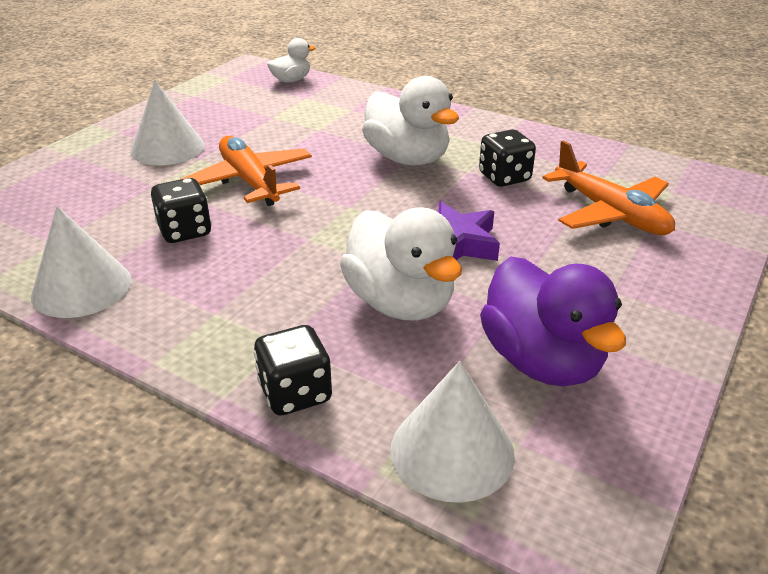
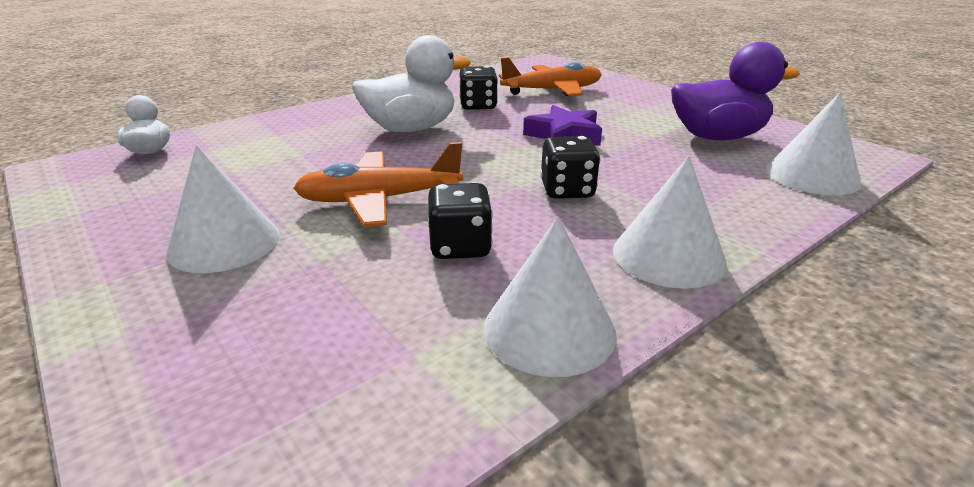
camera: 70 degrees left, 5 degrees down
black dice [254,325,332,415] -> black dice moved to [540,136,601,199]
white duck [340,207,462,321] -> none
none -> white cone [613,156,727,289]

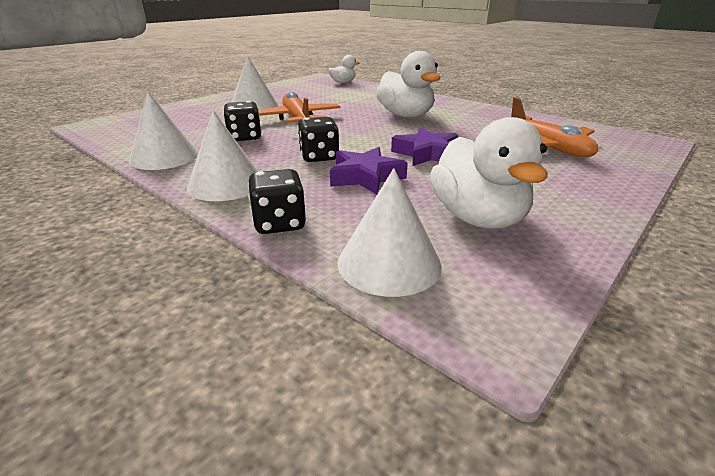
camera: 80 degrees right, 0 degrees up
black dice [459,66,498,110] -> black dice moved to [248,169,306,234]
purple duck [671,42,800,140] -> white duck [430,117,548,228]
none -> purple star [330,147,408,194]

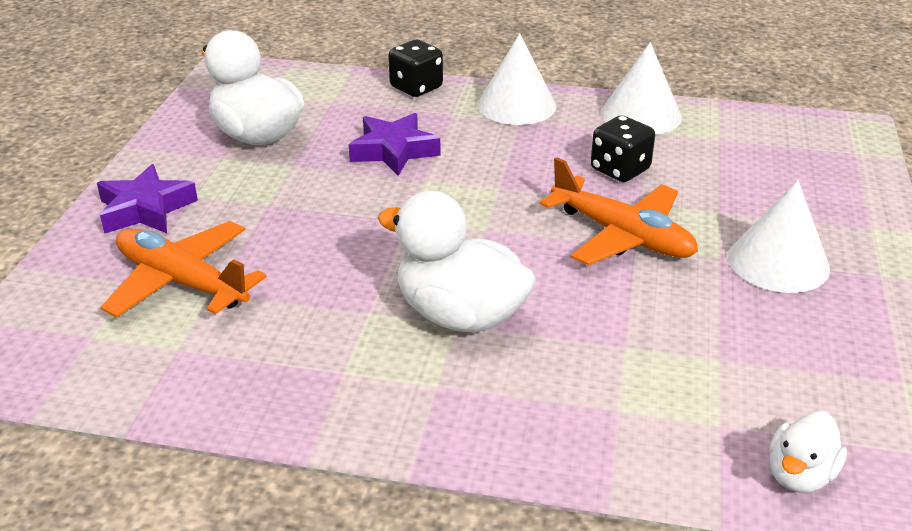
camera: 150 degrees right, 5 degrees up
black dice [297,117,339,162] -> none
white cone [338,168,442,297] -> none
purple star [391,127,458,166] -> purple star moved to [97,164,198,234]

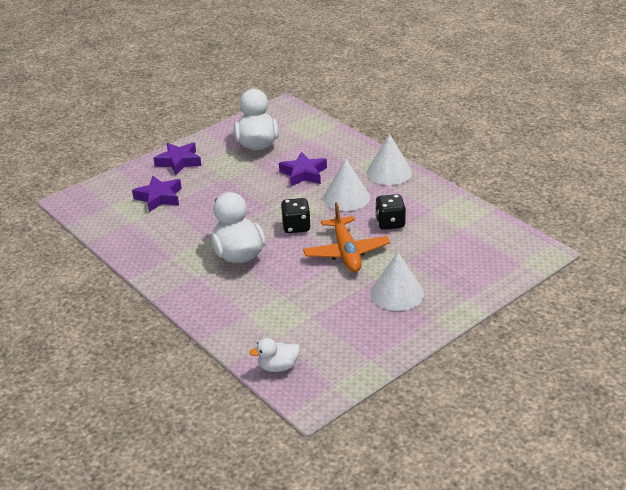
camera: 40 degrees right, 0 degrees up
orange plane [100,221,266,318] -> purple star [132,176,182,212]
black dice [388,40,443,97] -> black dice moved to [281,198,311,233]
white cone [601,42,682,135] -> white cone moved to [323,159,370,211]

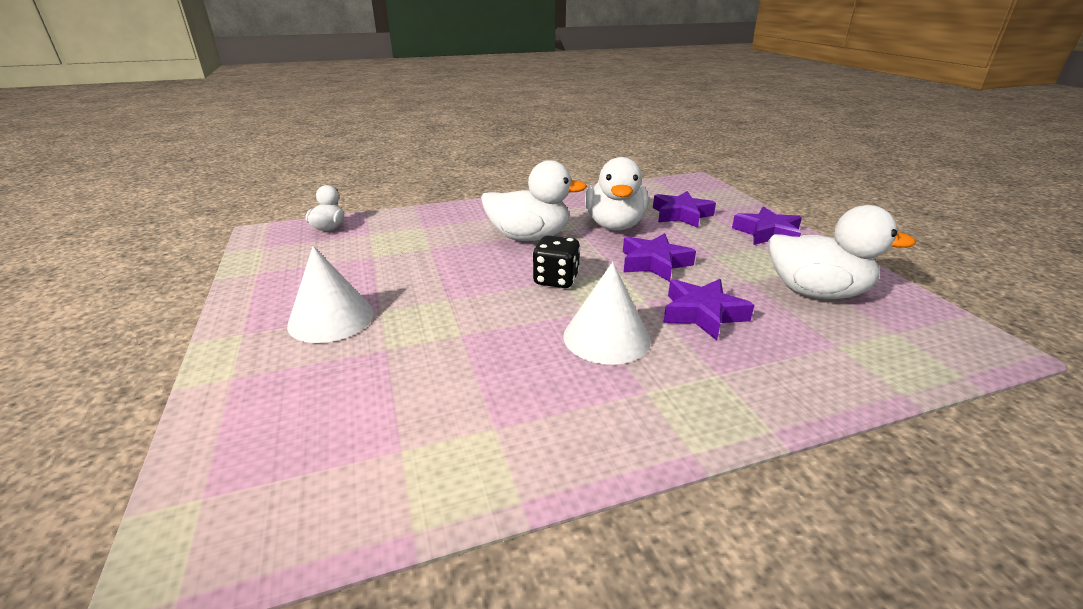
camera: 110 degrees right, 5 degrees down
orange plane [303,202,390,272] -> none
white cone [367,134,412,185] -> none
black dice [375,194,406,230] -> none
none -> white duck [585,157,649,231]
none -> purple star [623,233,696,282]

